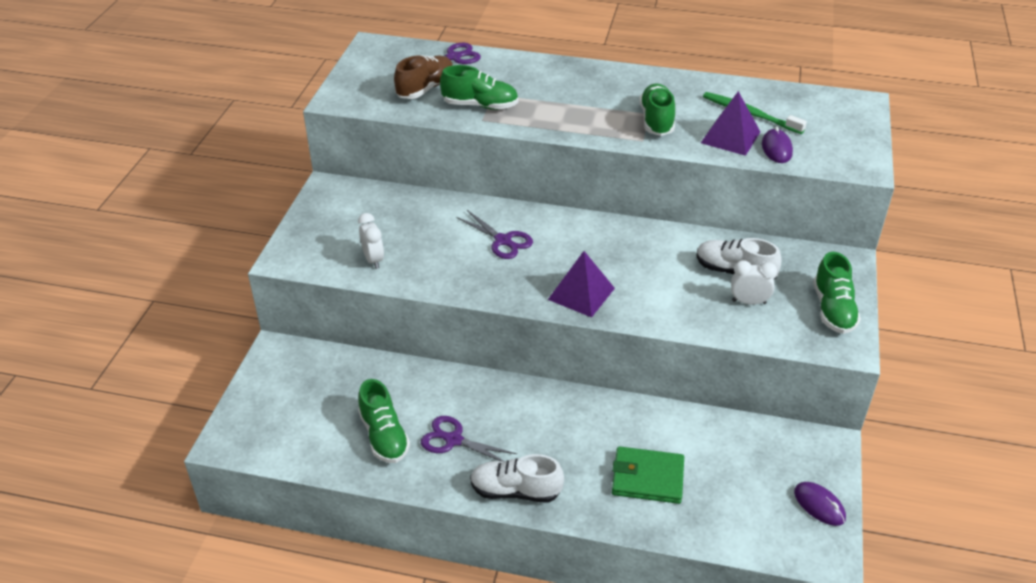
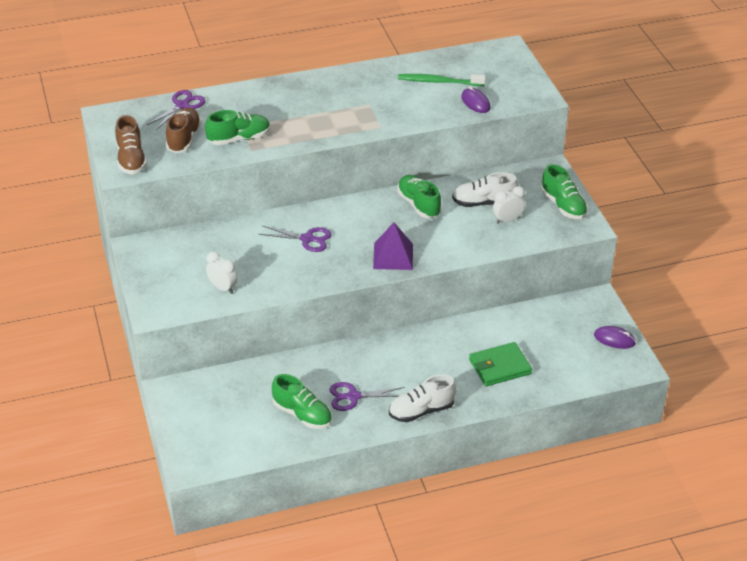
camera: 30 degrees left, 0 degrees up
green shoe [639,83,675,136] -> green shoe moved to [397,175,441,218]
purple pyramid [701,91,760,156] -> none
none -> brown shoe [115,115,147,174]

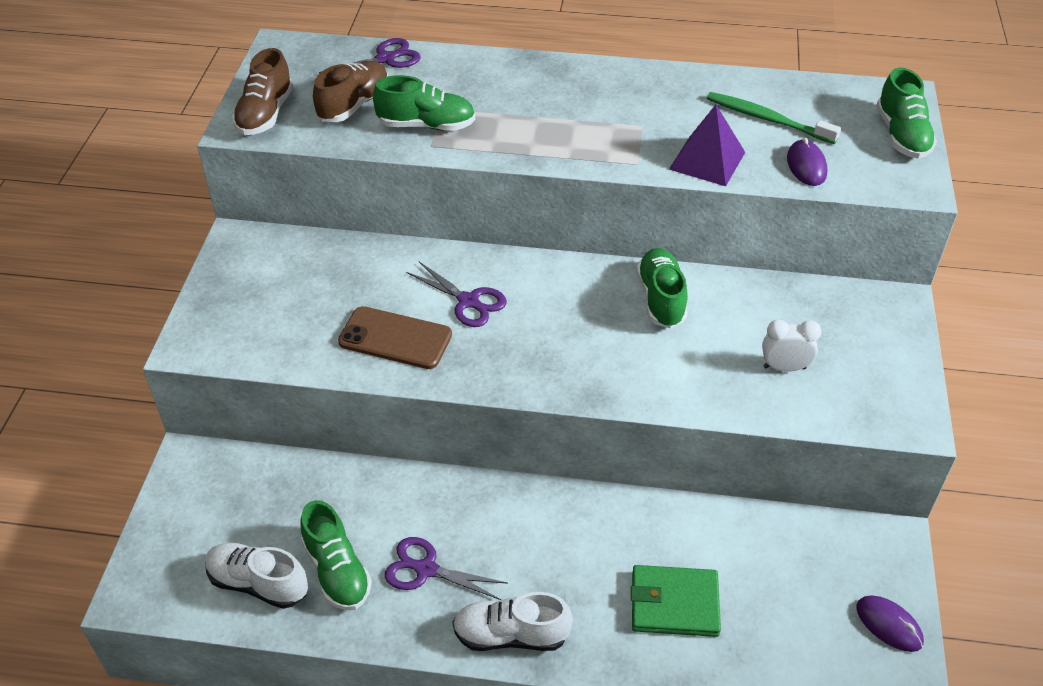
camera: 25 degrees right, 5 degrees up
white clock [206,252,237,294] -> none
purple pyramid [373,223,413,270] -> purple pyramid moved to [669,105,745,186]
white shoe [452,172,519,207] -> white shoe moved to [205,543,308,609]
green shoe [541,164,588,219] -> green shoe moved to [876,67,937,159]
none -> brown phone [338,306,452,369]

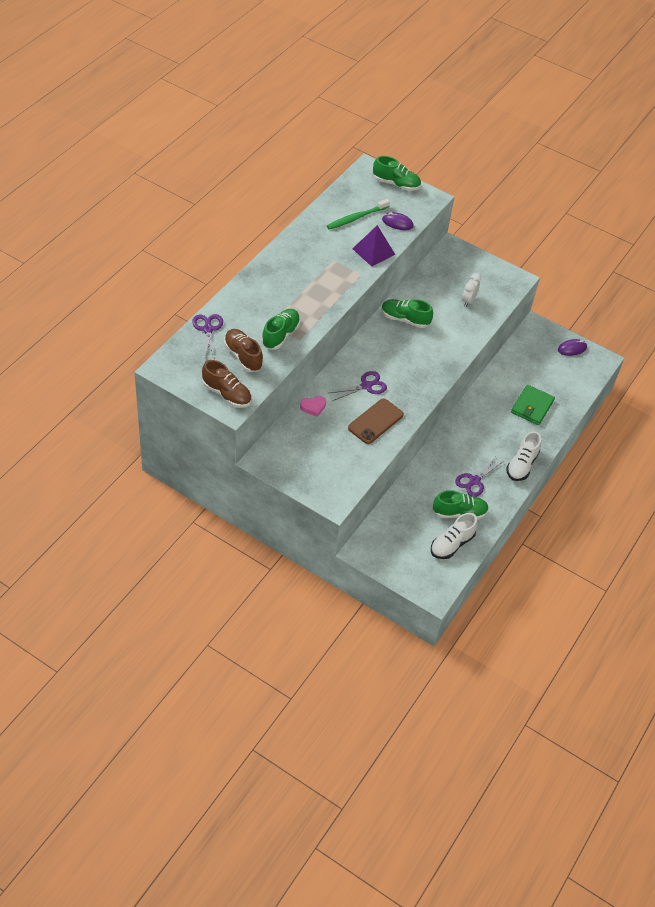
camera: 70 degrees left, 5 degrees up
none -> pink heart [300,396,326,417]

